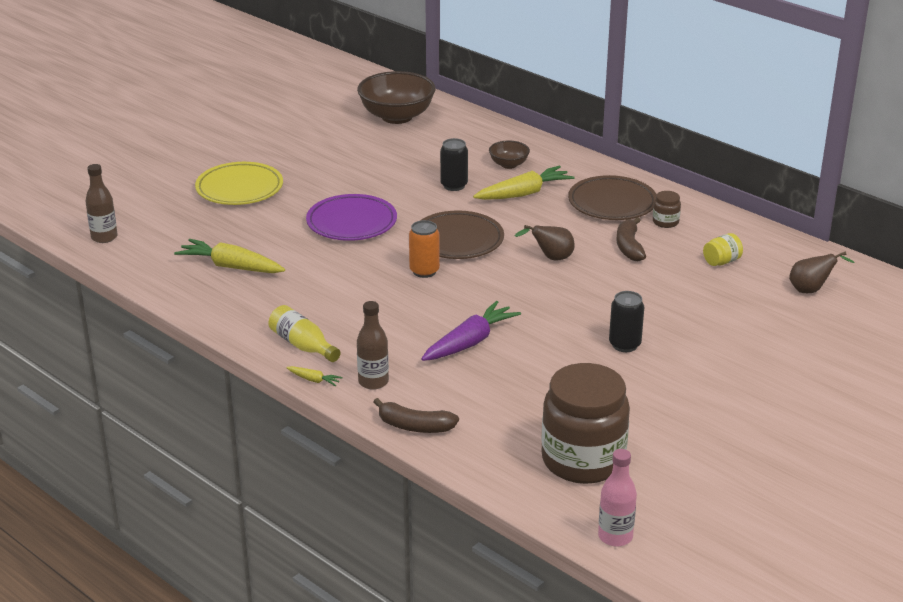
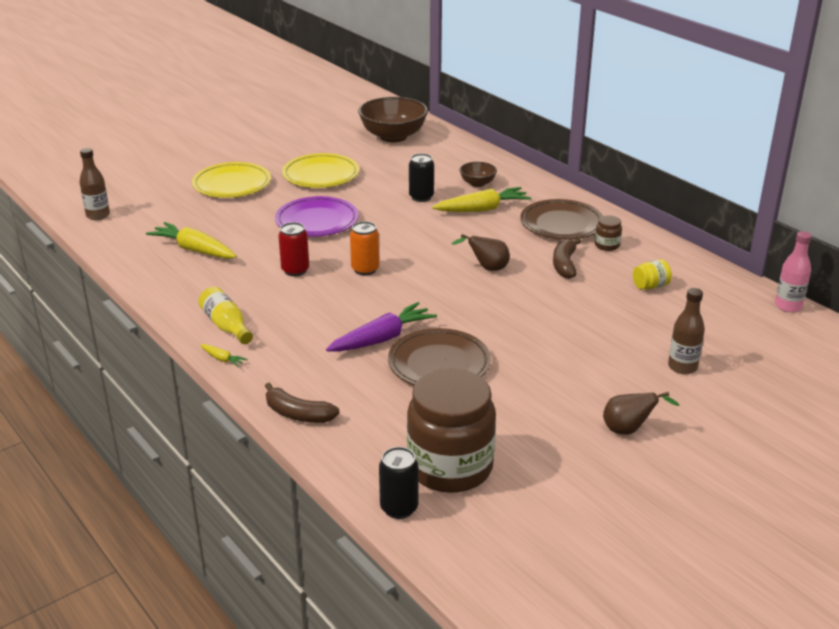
camera: 10 degrees right, 0 degrees up
brown bottle [357,301,389,390] -> brown bottle moved to [668,288,705,374]
brown plate [420,211,504,259] -> brown plate moved to [388,328,491,385]
pink bottle [598,449,637,546] -> pink bottle moved to [775,231,812,312]
black can [609,291,644,352] -> black can moved to [379,447,418,519]
brown pear [789,251,855,293] -> brown pear moved to [603,392,679,435]
none -> red can [278,222,309,277]
none -> yellow plate [282,153,359,188]

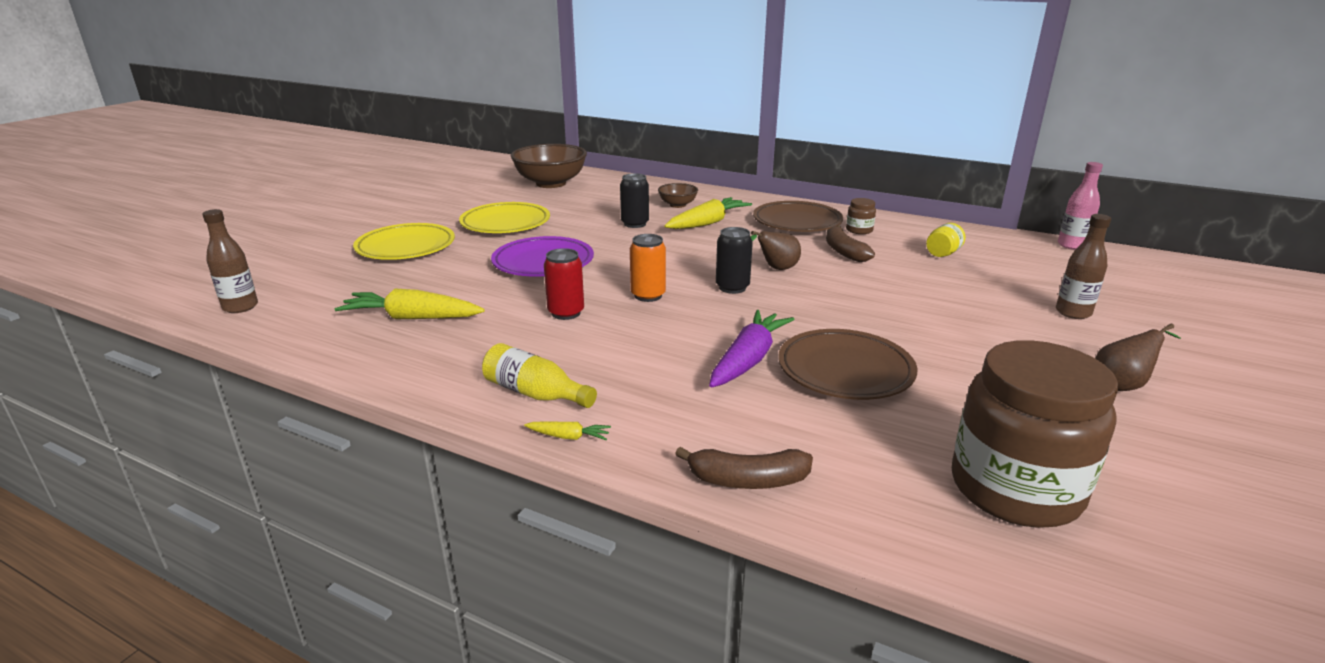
camera: 25 degrees left, 5 degrees down
black can [379,447,418,519] -> black can moved to [716,227,753,294]

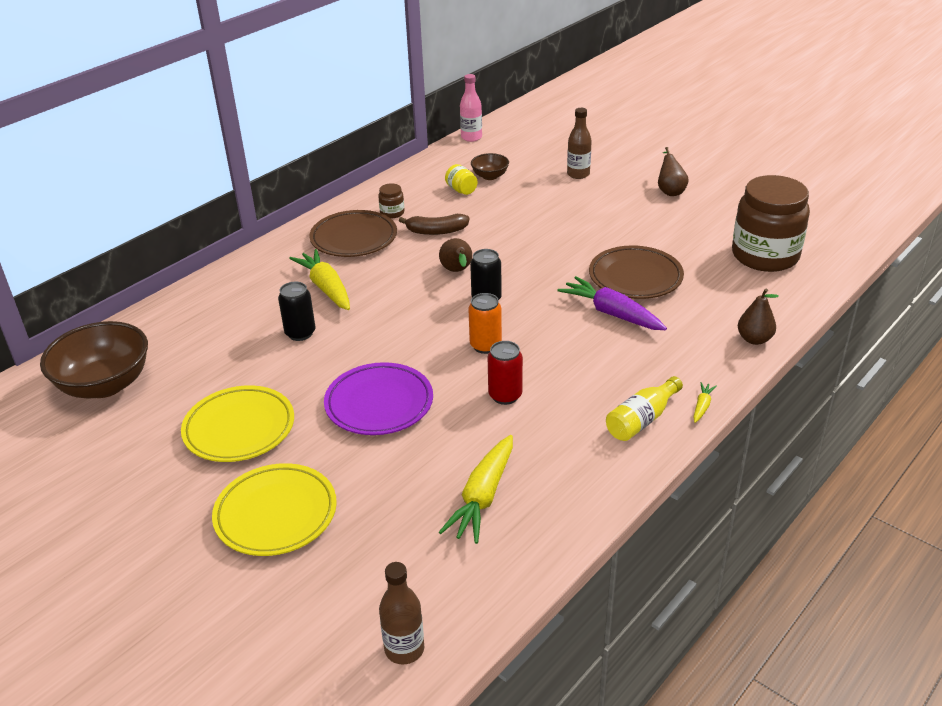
camera: 75 degrees left, 10 degrees up
brown bowl [658,183,698,208] -> brown bowl moved to [471,153,509,180]
brown banana [675,447,813,489] -> brown pear [738,289,779,345]

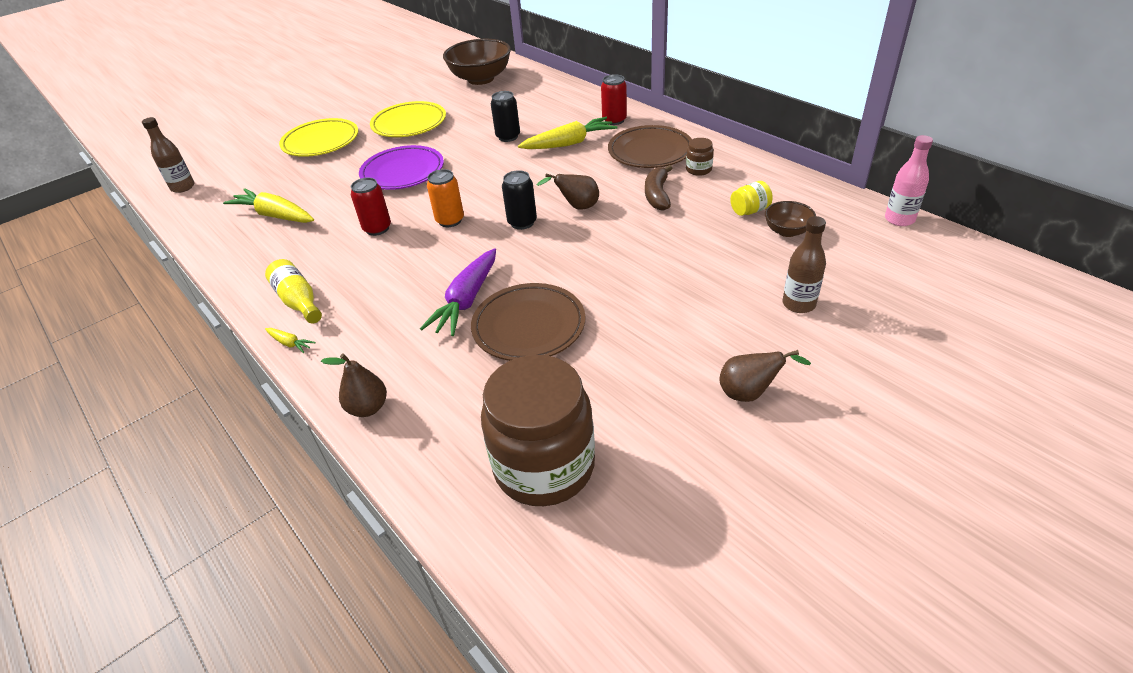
camera: 100 degrees right, 5 degrees up
purple carrot [557,276,667,330] -> purple carrot turned 150 degrees clockwise [420,248,496,336]
none -> red can [601,74,627,125]

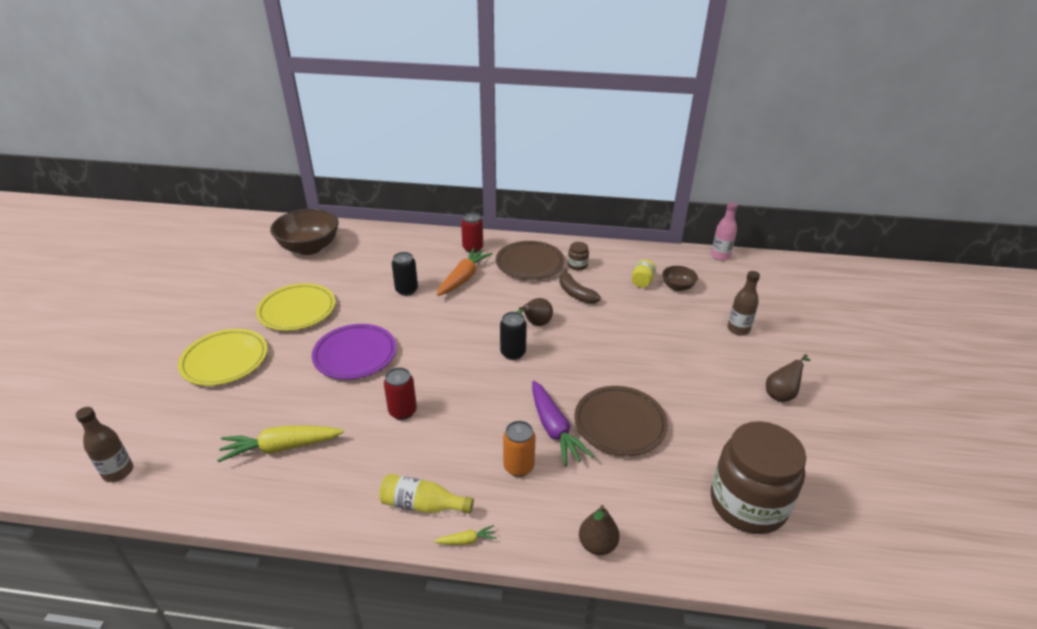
camera: 45 degrees left, 5 degrees down
orange can [427,169,464,227] -> orange can moved to [503,421,536,477]
yellow carrot [518,117,617,149] -> orange carrot [437,248,493,296]

